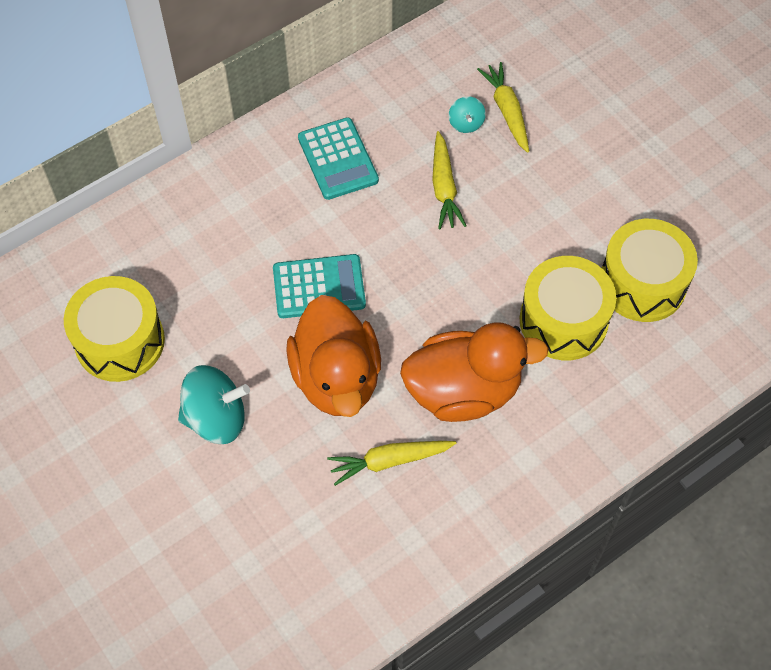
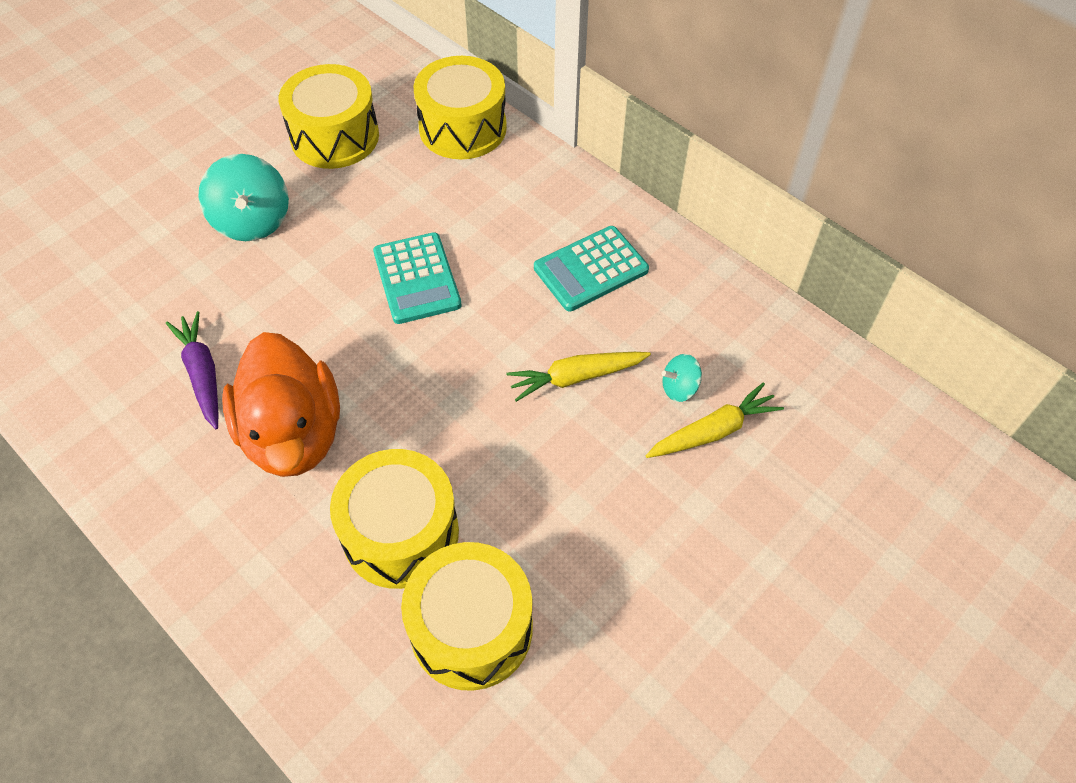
camera: 80 degrees right, 5 degrees down
orange duck [286,295,381,417] -> none
yellow carrot [327,441,457,486] -> purple carrot [166,311,218,429]
none -> yellow drum [414,56,507,159]

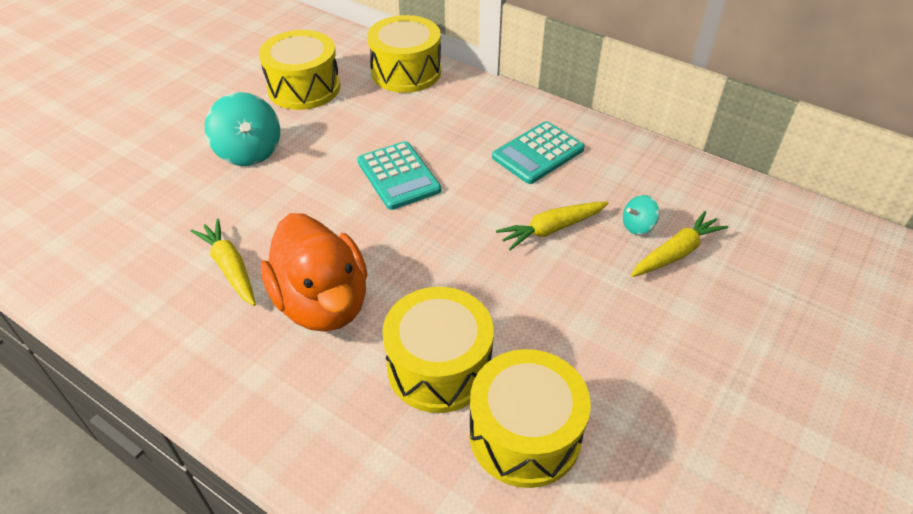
camera: 10 degrees left, 10 degrees down
purple carrot [166,311,218,429] -> yellow carrot [191,219,256,306]

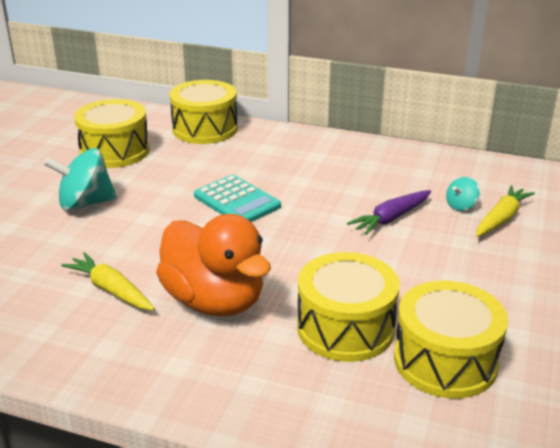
camera: 15 degrees left, 15 degrees down
turquoise spinning top [205,92,280,166] -> turquoise spinning top turned 120 degrees clockwise [44,148,117,211]
turquoise calculator [492,121,584,184] -> none
yellow carrot [496,201,609,251] -> purple carrot [347,190,431,235]

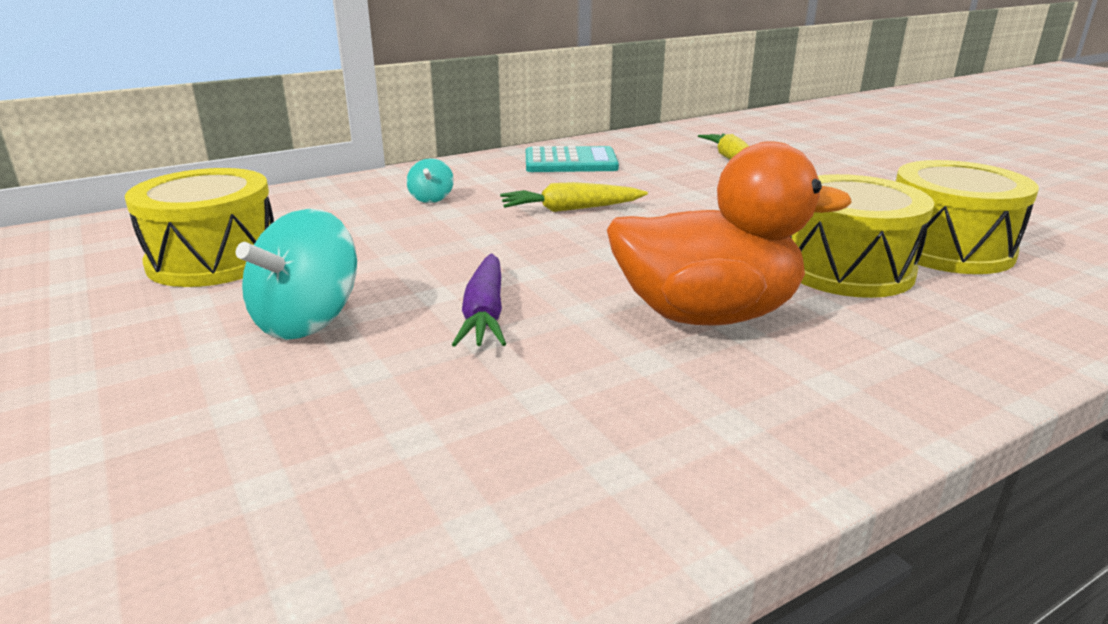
camera: 50 degrees left, 5 degrees down
yellow carrot [61,252,155,311] -> yellow carrot moved to [500,182,648,212]
yellow drum [170,80,238,144] -> none
turquoise calculator [194,175,281,222] -> turquoise calculator moved to [526,146,619,172]
purple carrot [347,190,431,235] -> purple carrot moved to [452,253,506,347]
turquoise spinning top [446,177,480,211] -> turquoise spinning top moved to [406,158,454,203]

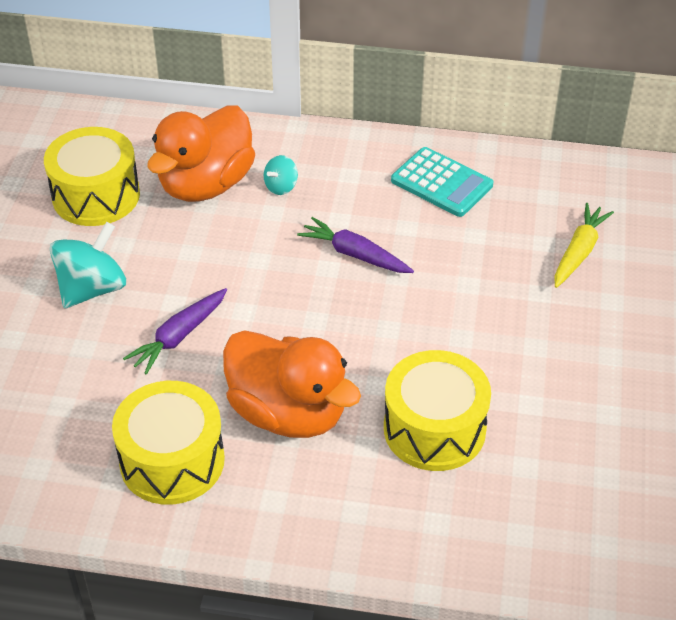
camera: 40 degrees right, 20 degrees up
turquoise spinning top [236,209,357,340] -> turquoise spinning top turned 150 degrees clockwise [49,222,126,309]
yellow carrot [500,182,648,212] -> purple carrot [297,217,414,273]
yellow drum [896,160,1039,274] -> yellow drum moved to [112,381,225,505]
none -> orange duck [147,105,255,202]

